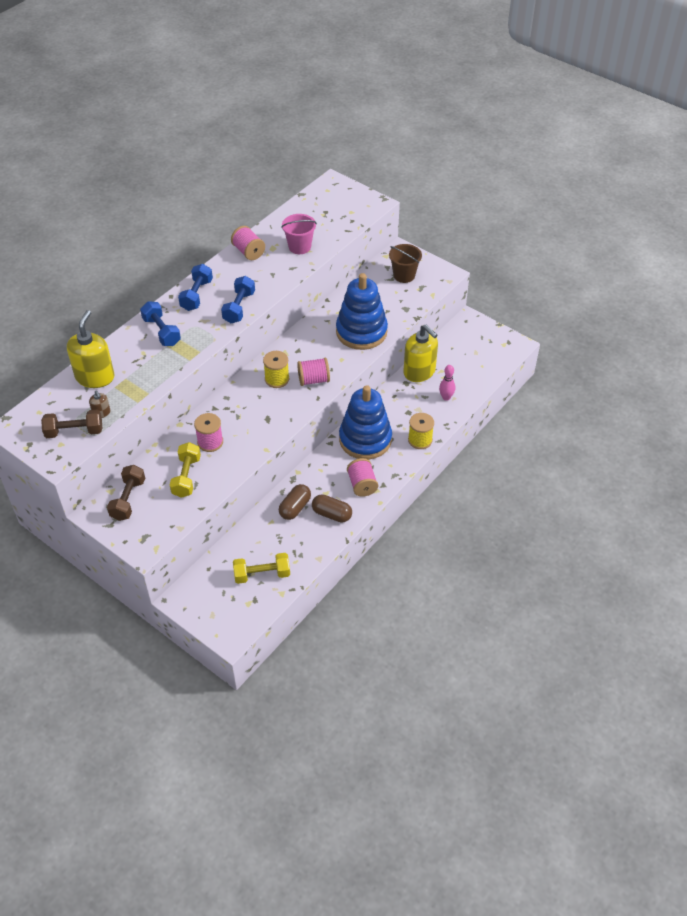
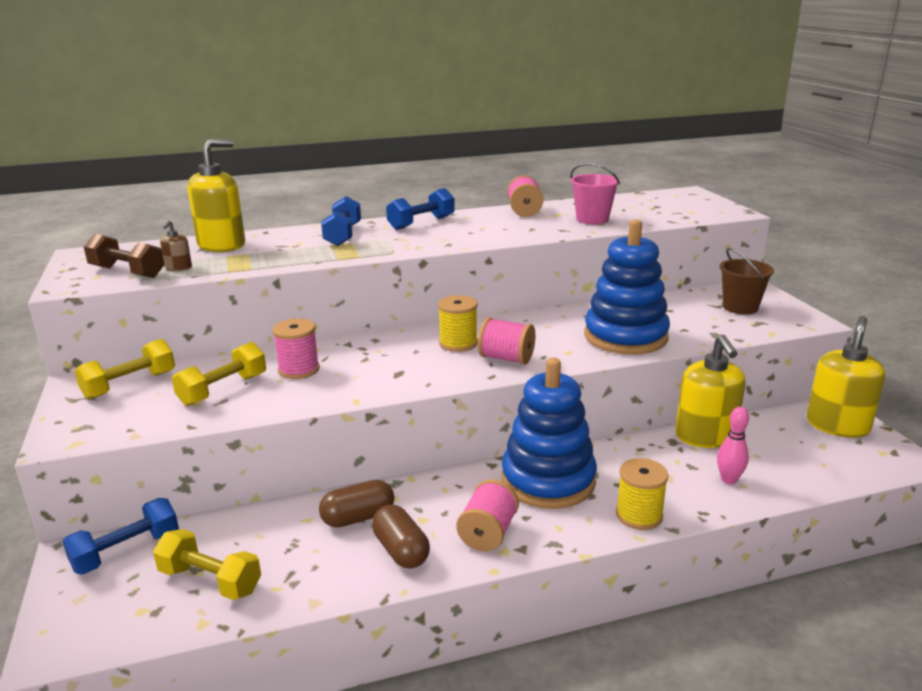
camera: 35 degrees right, 25 degrees down
brown dumbbell [107,465,145,521] -> yellow dumbbell [74,339,175,399]
blue dumbbell [221,276,255,323] -> blue dumbbell moved to [62,498,179,575]
none -> yellow soap dispenser [807,316,885,438]

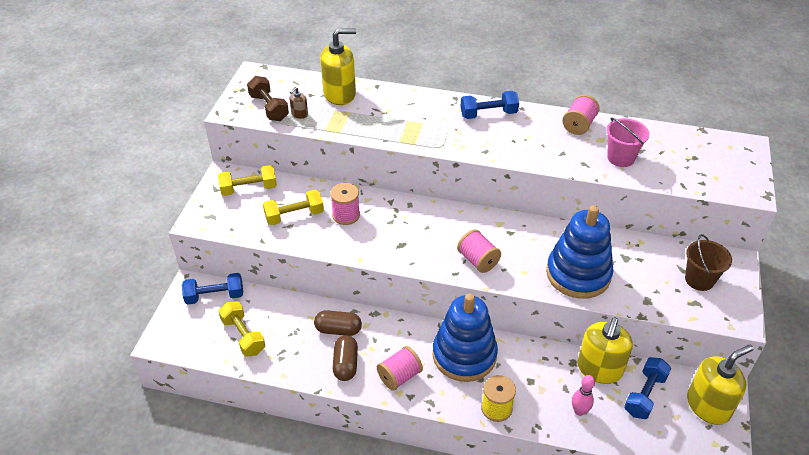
camera: 30 degrees right, 20 degrees up
blue dumbbell [321,196,361,246] -> blue dumbbell moved to [624,357,671,419]
yellow spool [438,295,478,352] -> none

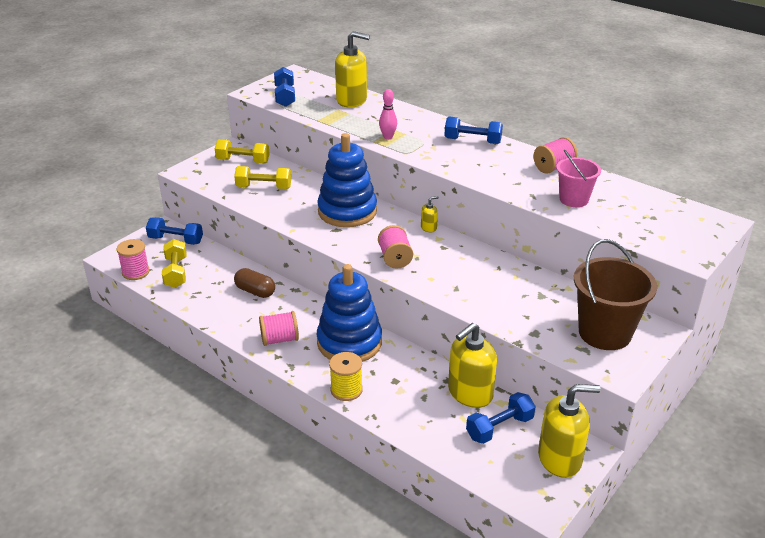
camera: 25 degrees right, 10 degrees down
brown dumbbell [247,76,289,121] -> blue dumbbell [274,67,295,107]
brown soap dispenser [289,87,308,119] -> none
pink spool [330,183,360,225] -> pink spool moved to [117,239,150,280]
brown capsule [333,335,358,381] -> none
blue stacking toy [546,205,614,299] -> blue stacking toy moved to [317,133,377,227]
pink bowling pin [572,375,595,416] -> pink bowling pin moved to [379,89,397,140]
brown bucket [685,234,732,291] -> brown bucket [574,239,657,350], size x1.65
none -> yellow soap dispenser [421,196,439,232]

